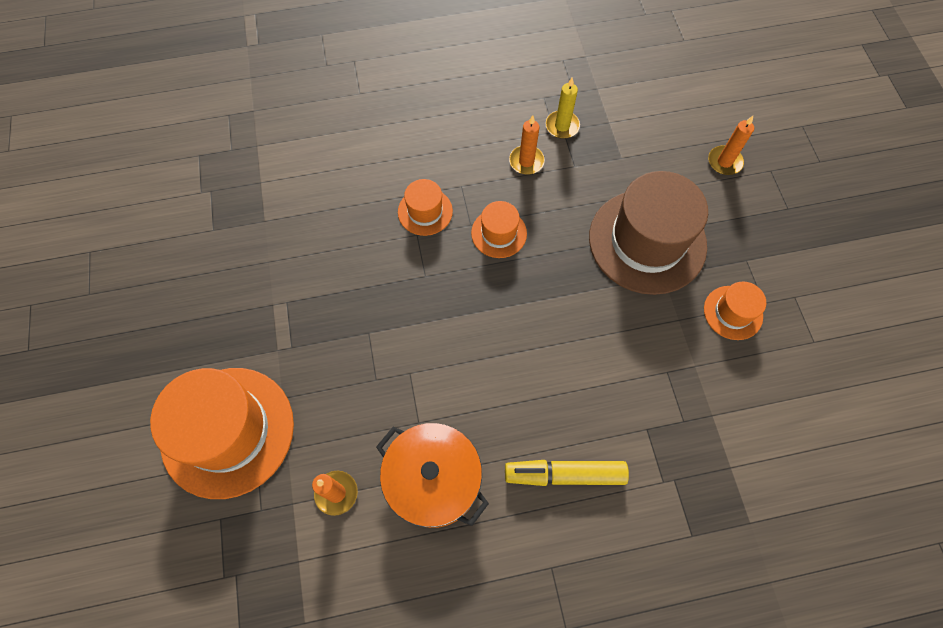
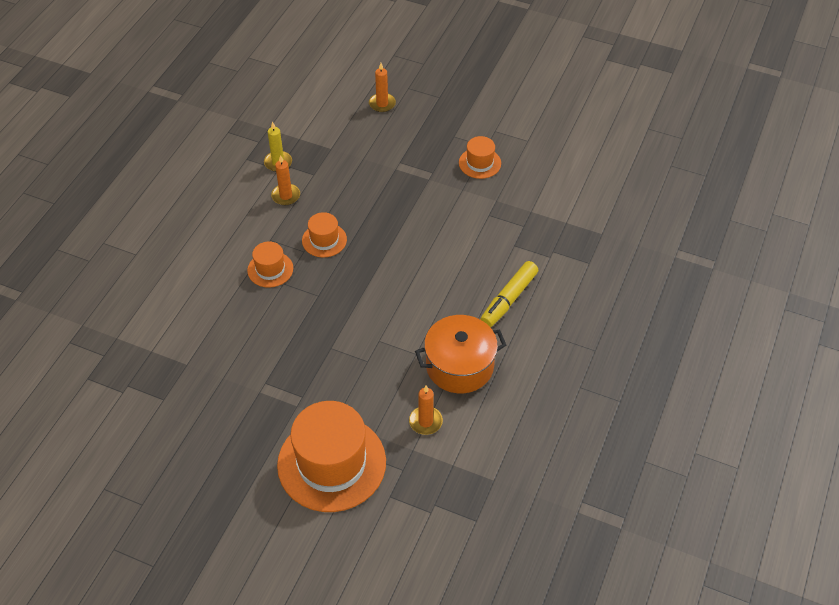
camera: 55 degrees left, 15 degrees down
brown hat [589,171,708,295] -> none

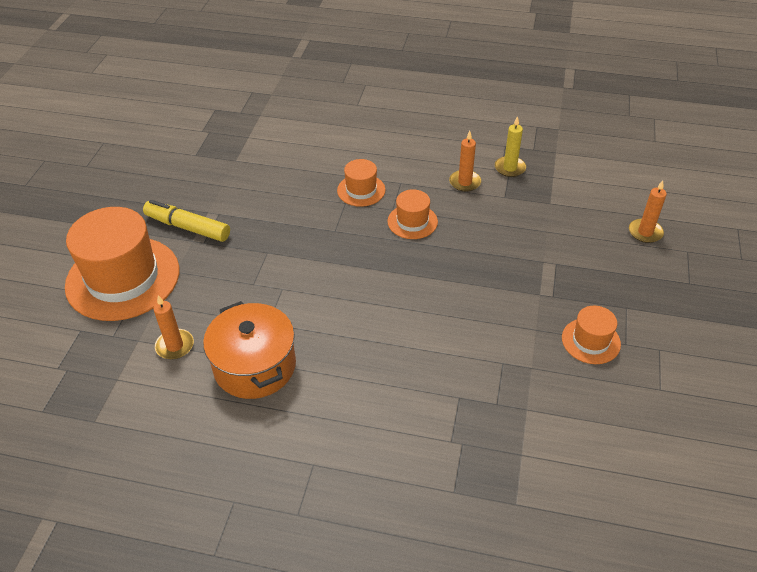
camera: 80 degrees right, 5 degrees down
yellow marker [480,261,538,327] -> yellow marker moved to [143,200,230,242]

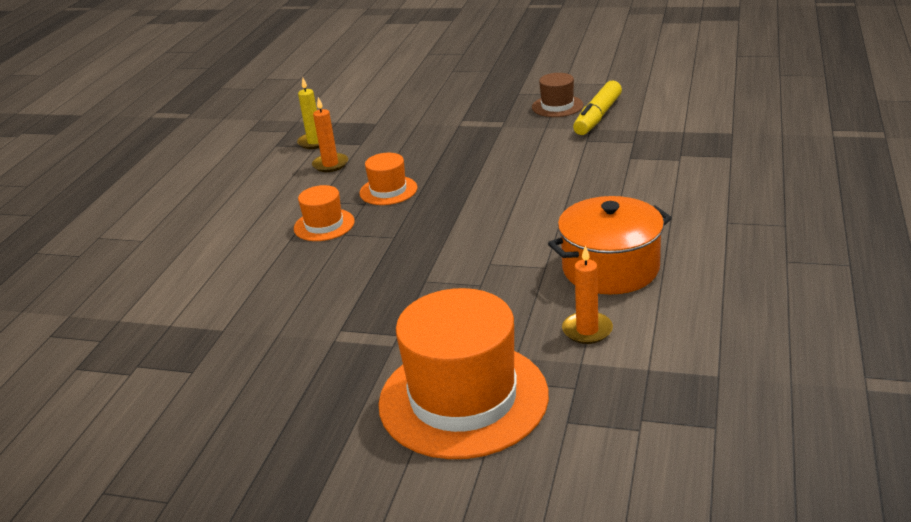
camera: 85 degrees left, 15 degrees down
yellow marker [143,200,230,242] -> yellow marker moved to [573,81,622,135]
orange hat [562,305,621,364] -> brown hat [532,73,583,117]
orange candle [629,180,667,243] -> none

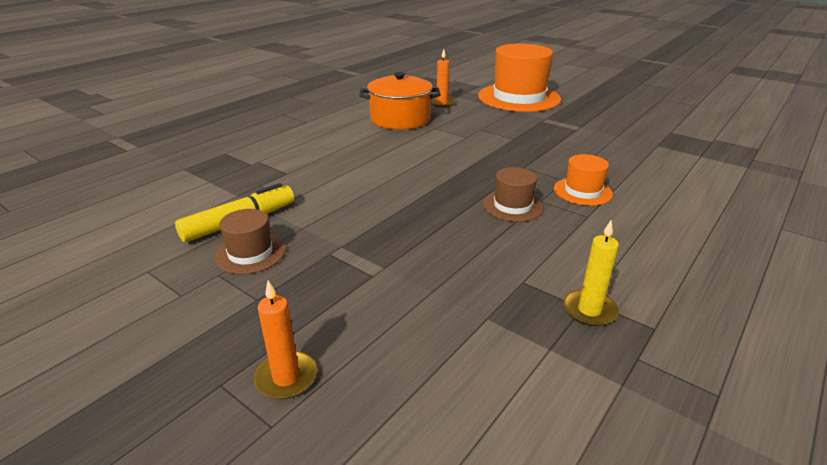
camera: 160 degrees left, 0 degrees up
orange candle [312,97,348,172] -> orange candle moved to [254,281,317,399]
orange hat [359,153,417,205] -> brown hat [483,167,543,222]

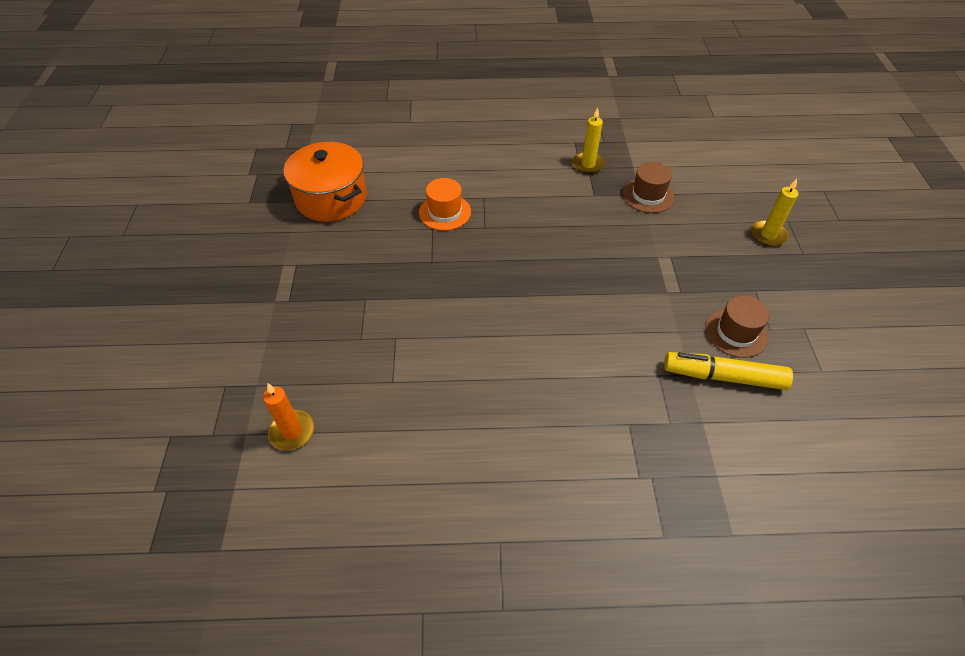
camera: 130 degrees left, 20 degrees up
orange candle [254,281,317,399] -> yellow candle [751,179,799,246]
orange pot [359,72,441,130] -> orange pot moved to [284,142,367,222]
orange hat [478,44,561,112] -> none
brown hat [483,167,543,222] -> brown hat moved to [623,162,674,213]

